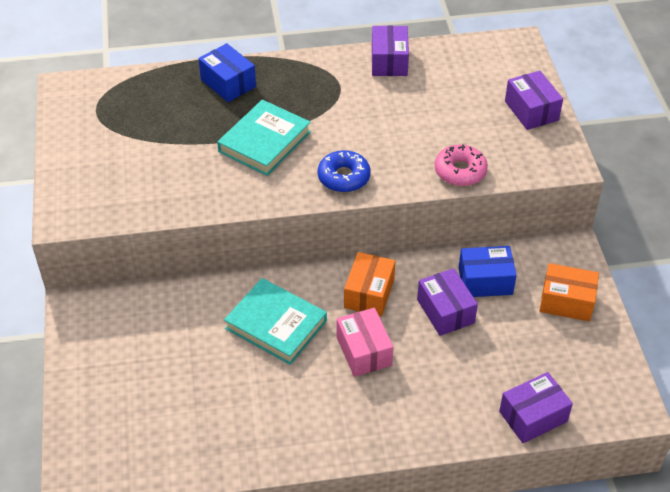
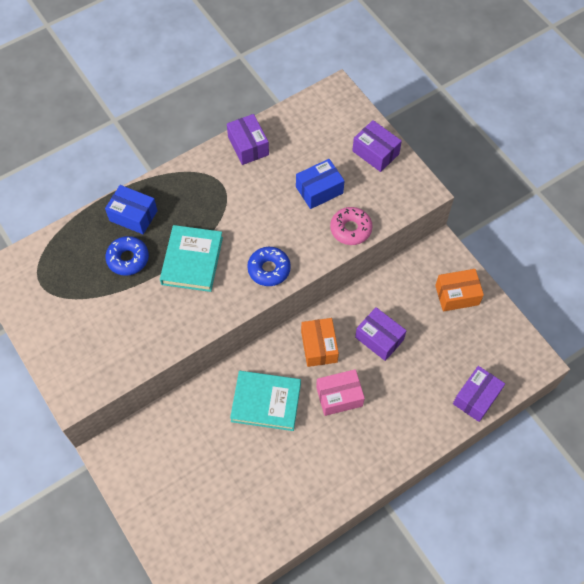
camera: 25 degrees left, 15 degrees up
pink box [337,308,394,377] -> pink box turned 60 degrees counterclockwise [316,369,365,416]
blue box [459,246,517,297] -> blue box moved to [296,159,344,209]
none -> blue donut [105,236,149,276]

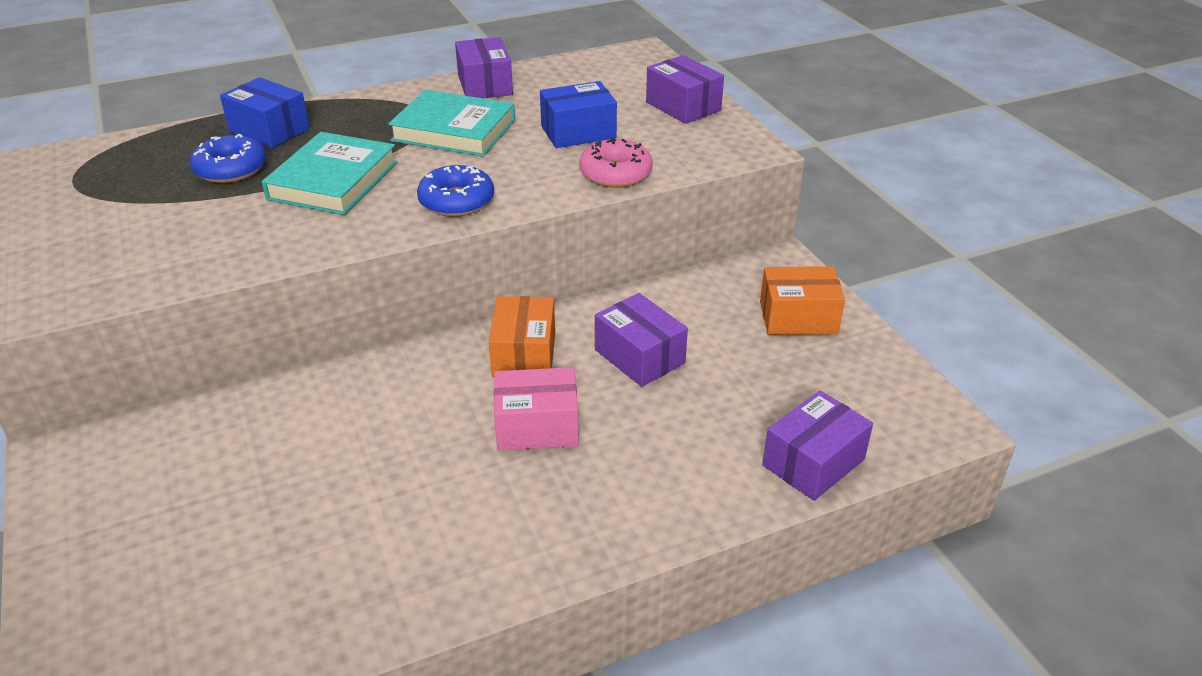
camera: 10 degrees right, 25 degrees down
turquoise book [230,371,301,431] -> turquoise book moved to [388,90,515,157]

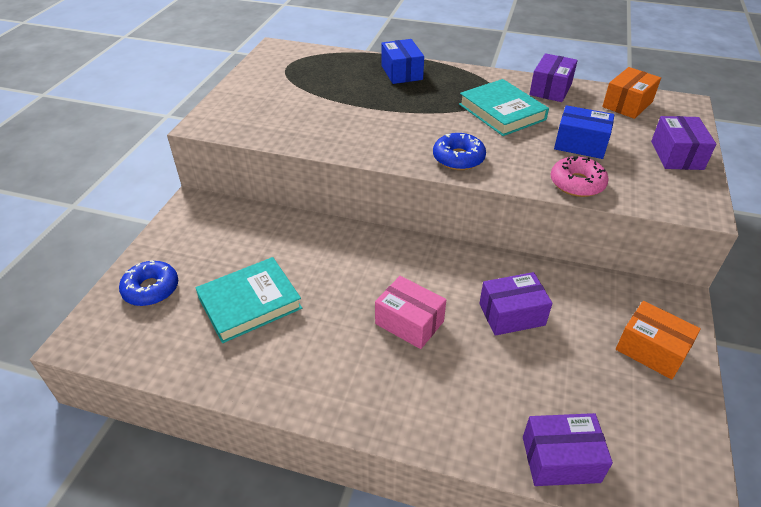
camera: 40 degrees right, 5 degrees up
blue donut [190,134,267,183] -> blue donut moved to [119,260,178,306]
turquoise book [262,132,397,215] -> turquoise book moved to [196,257,302,343]
orange box [489,296,555,378] -> orange box moved to [602,67,661,119]
purple box [595,293,688,387] -> purple box turned 75 degrees clockwise [479,272,553,336]

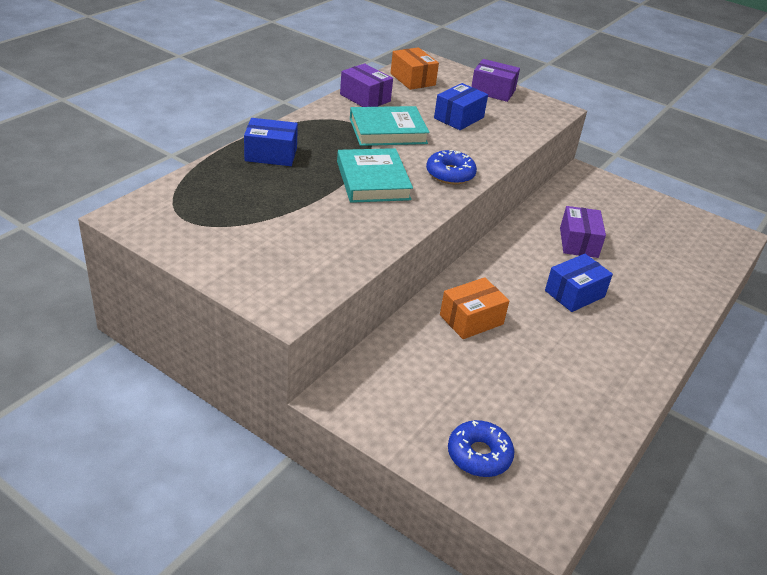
camera: 75 degrees left, 5 degrees down
turquoise book [196,257,302,343] -> turquoise book moved to [337,148,413,203]
pink box [375,276,446,349] -> blue box [545,254,613,312]
purple box [523,413,613,486] -> none
pink donut [551,156,609,197] -> none
orange box [616,301,701,380] -> orange box moved to [440,277,509,339]

